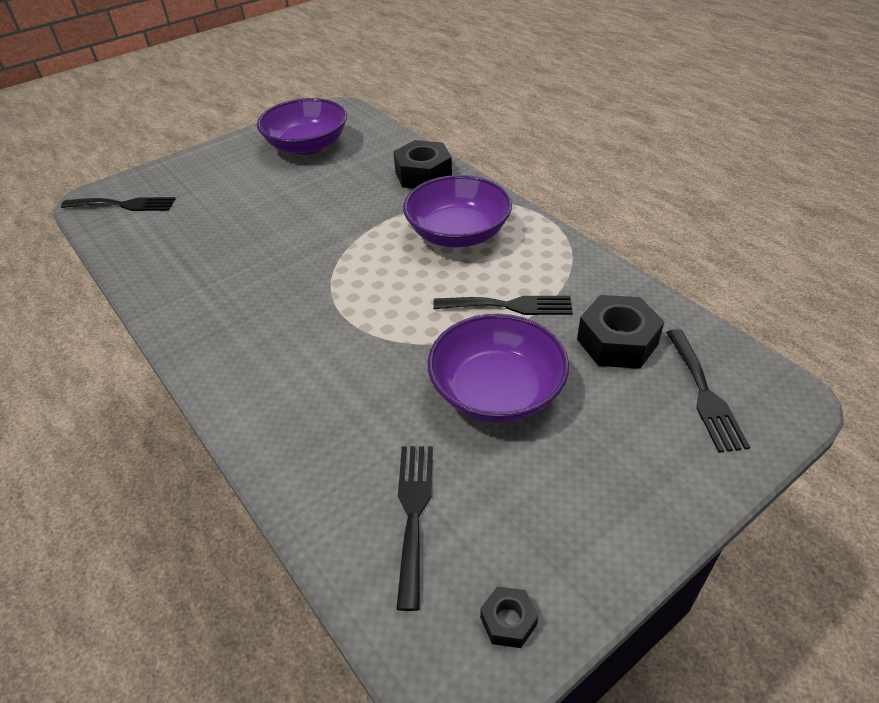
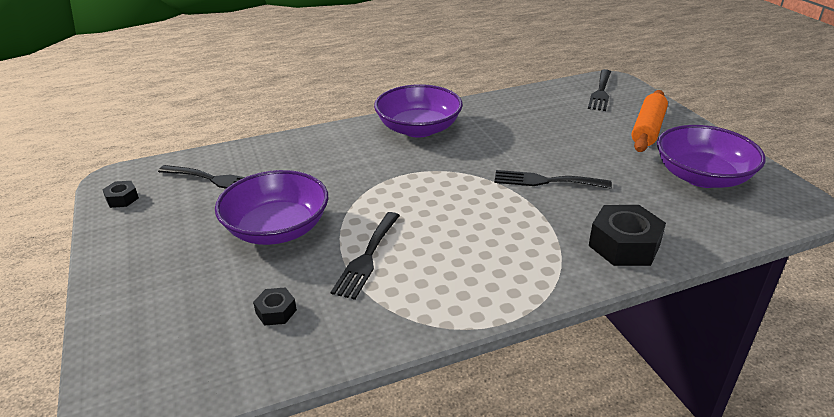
camera: 105 degrees right, 10 degrees down
purple bowl [403,175,512,248] -> purple bowl moved to [374,84,463,137]
black nut [577,295,664,369] -> black nut [253,287,297,326], size x0.51
black fork [666,329,750,453] -> black fork moved to [494,170,612,189]
none -> orange rolling pin [632,90,668,152]

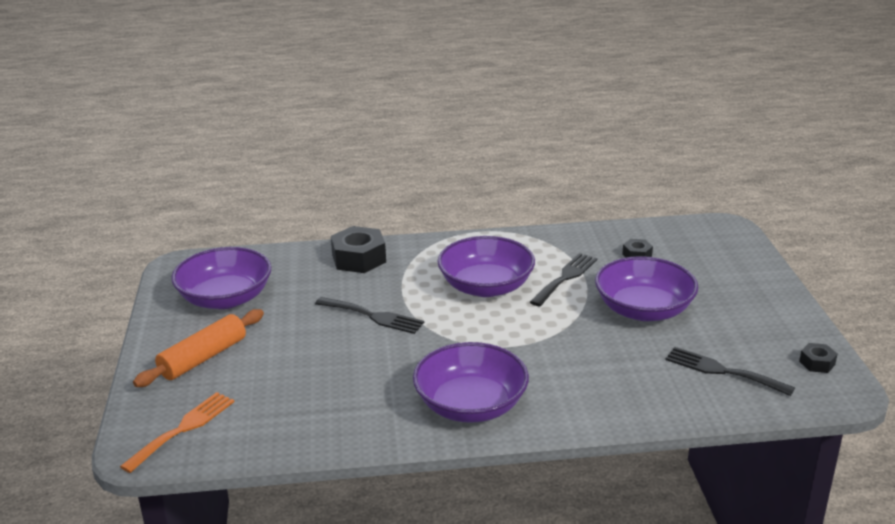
camera: 165 degrees left, 5 degrees down
black fork [588,69,611,111] -> orange fork [120,392,235,473]
none -> purple bowl [437,236,535,297]

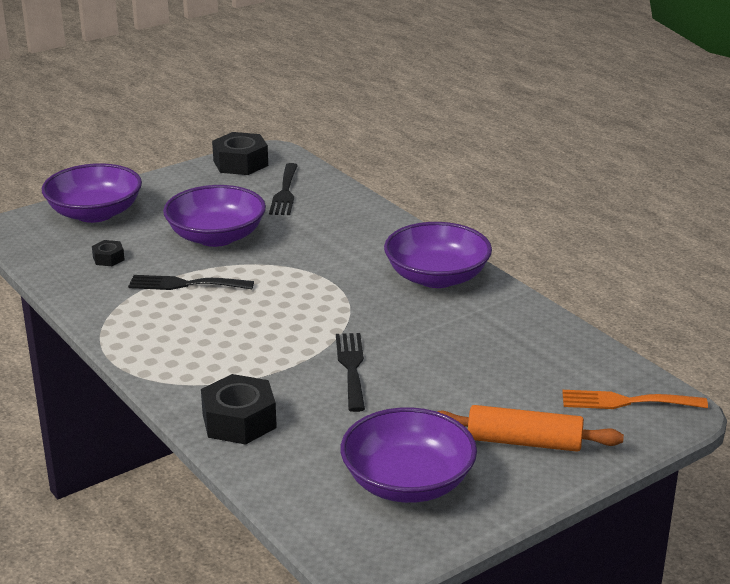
camera: 120 degrees left, 0 degrees up
purple bowl [437,236,535,297] -> purple bowl moved to [42,163,142,223]
black nut [799,343,838,373] -> black nut [212,132,268,175], size x1.97

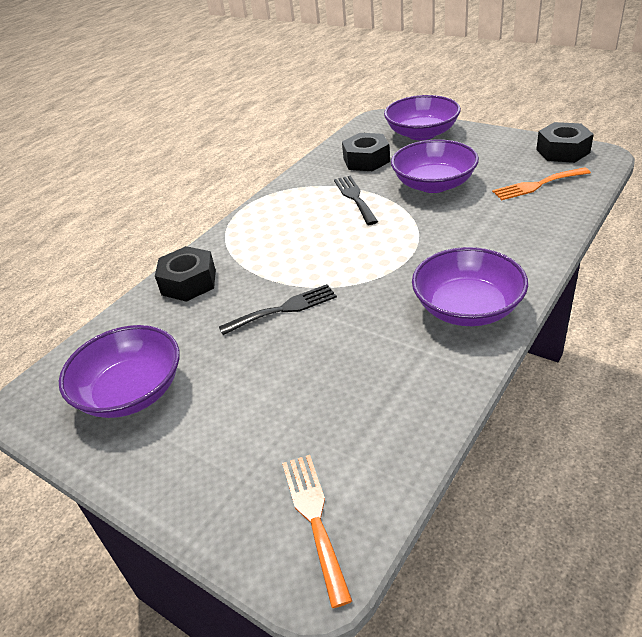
camera: 75 degrees right, 10 degrees up
black nut [92,240,125,266] -> black nut [342,133,390,171], size x1.97
black fork [269,163,298,215] -> orange fork [492,167,591,200]
orange rolling pin [437,405,624,452] -> none

